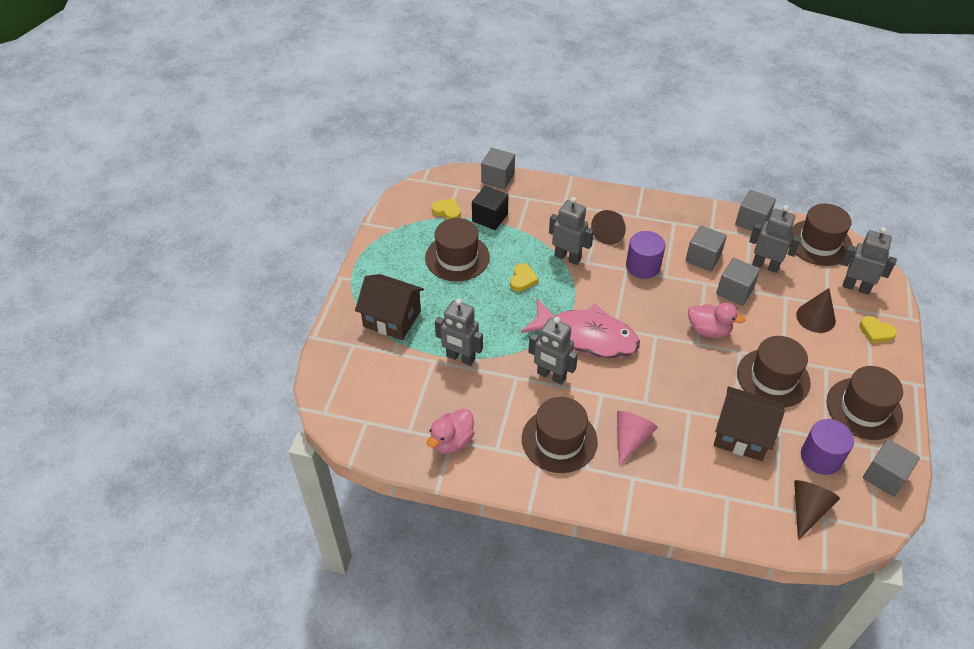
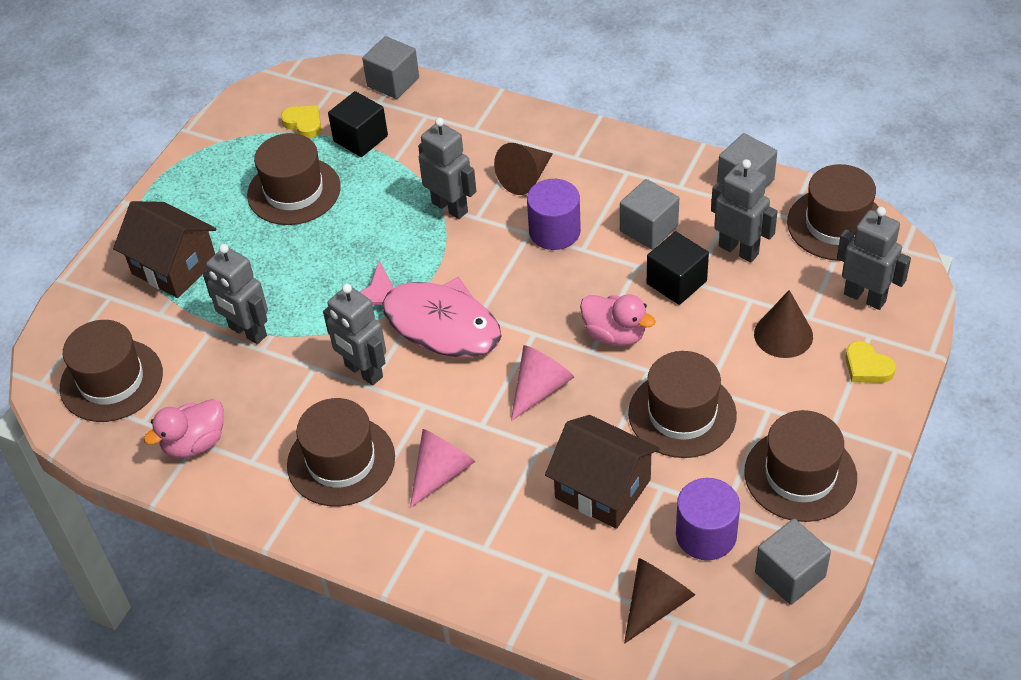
camera: 15 degrees right, 0 degrees up
yellow heart [510,263,539,292] -> none
grey cube [716,258,760,306] -> black cube [647,231,709,305]
none -> brown hat [60,320,163,422]
none -> pink cone [511,345,574,421]

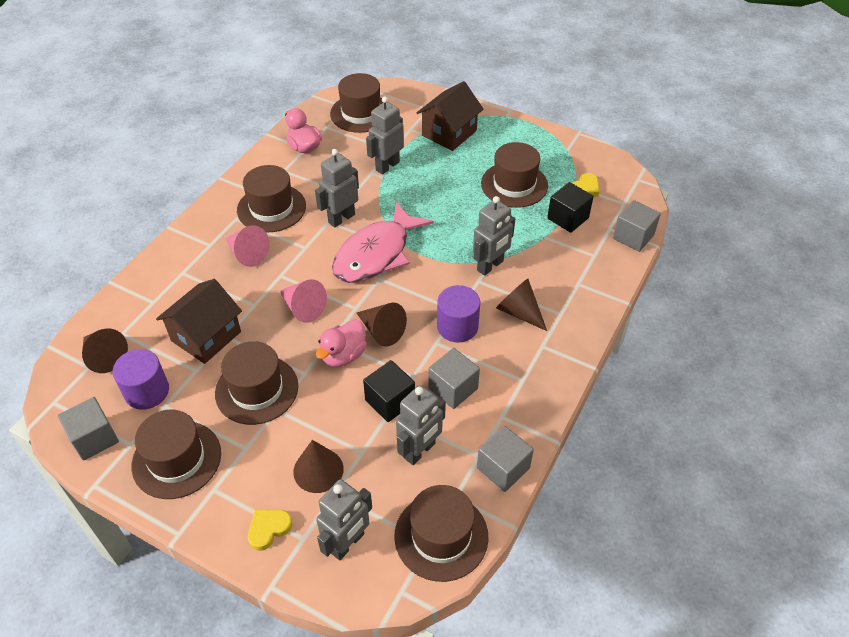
camera: 90 degrees right, 0 degrees up
none -> brown cone [357,303,407,346]

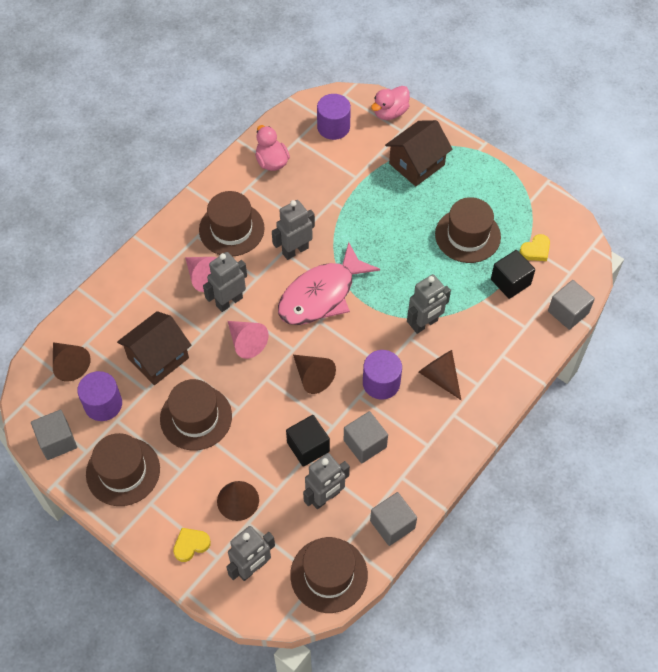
camera: 10 degrees right, 10 degrees up
pink duck [316,320,367,367] -> pink duck moved to [371,86,410,120]
brown hat [330,73,383,133] -> purple cylinder [317,94,351,140]
grey robot [366,96,404,174] -> grey robot moved to [203,252,247,312]

